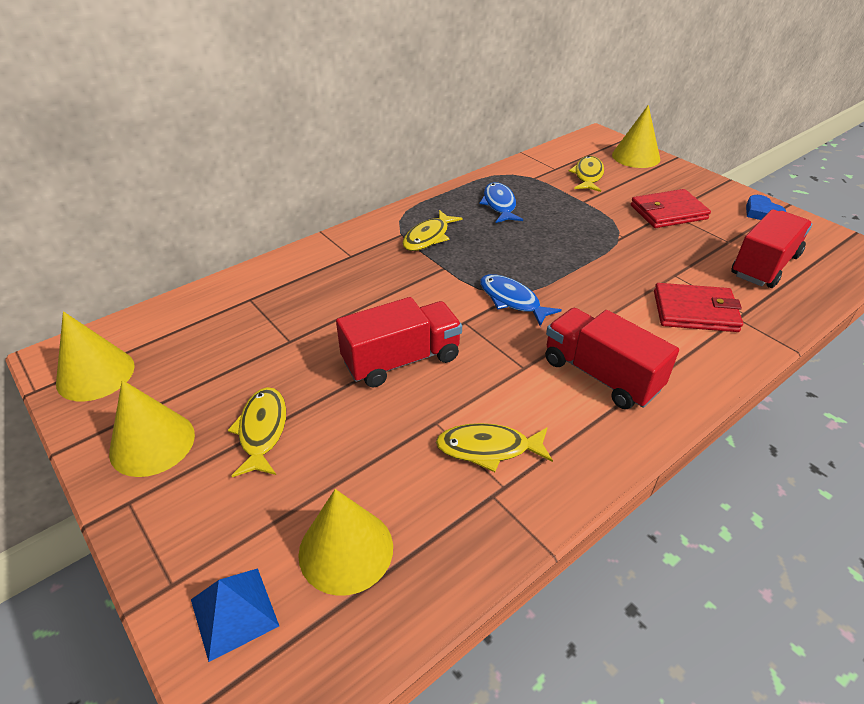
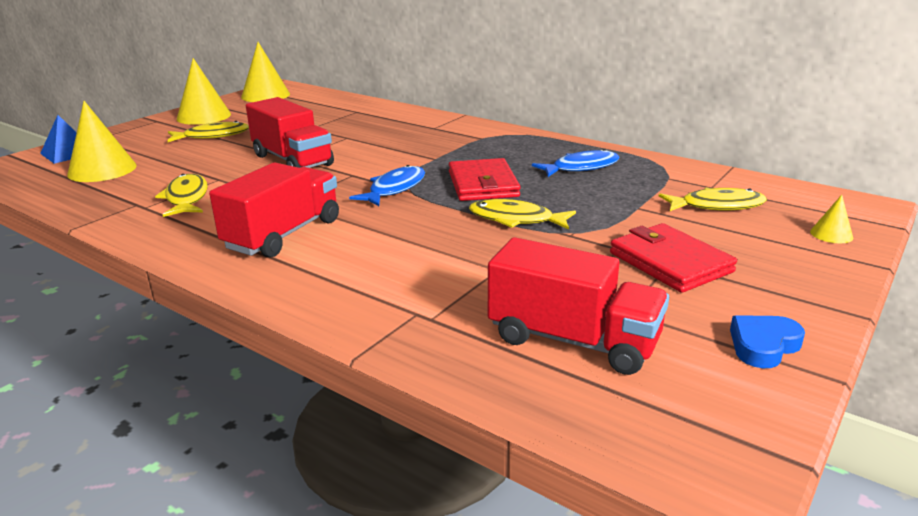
camera: 75 degrees right, 15 degrees down
yellow fish [402,210,462,251] -> yellow fish moved to [469,199,576,230]
yellow cone [612,105,660,168] -> yellow cone [810,195,853,243], size x0.48
red wallet [654,283,743,332] -> red wallet moved to [449,158,521,201]

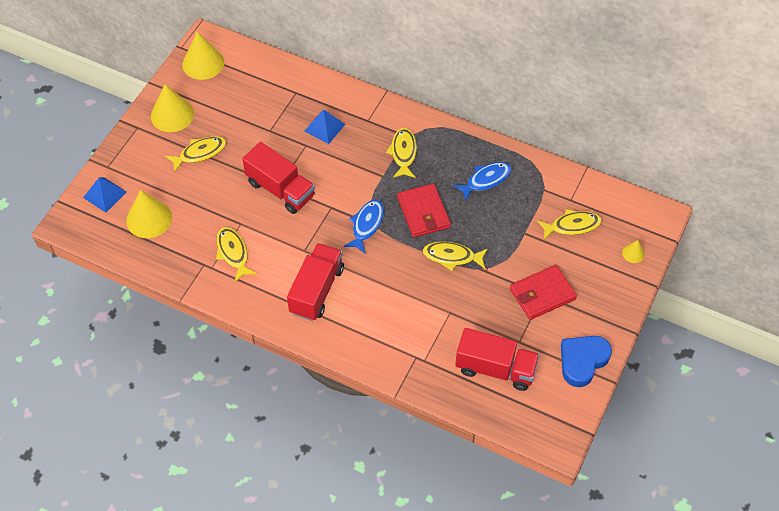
camera: 10 degrees left, 30 degrees up
red wallet [610,223,737,293] -> red wallet turned 75 degrees counterclockwise [510,265,577,320]
blue heart [730,315,805,368] -> blue heart [561,336,612,387], size x1.58
none -> blue pyramid [304,109,345,144]
none -> yellow fish [386,128,417,178]

